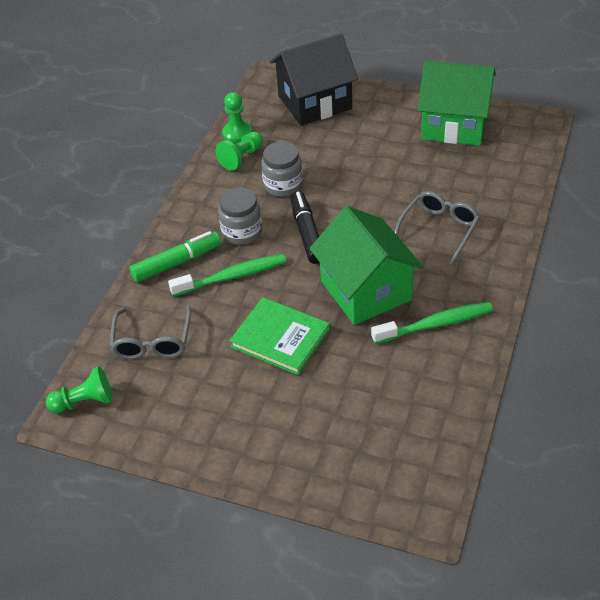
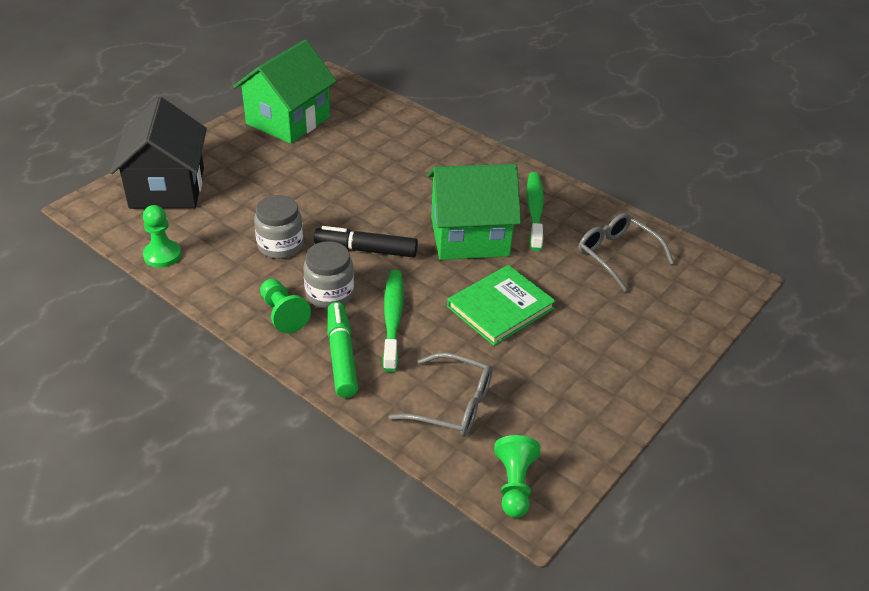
camera: 75 degrees left, 5 degrees down
green pawn [216,132,263,171] -> green pawn moved to [260,279,311,333]
grey glasses [394,191,480,265] -> grey glasses moved to [579,213,674,292]

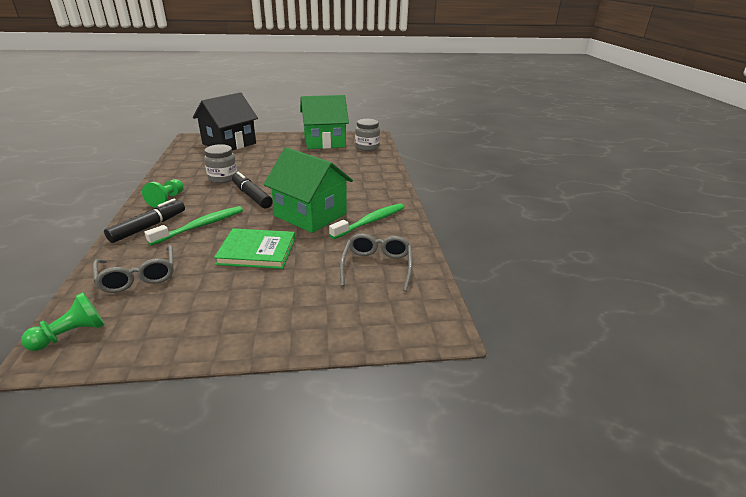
camera: 45 degrees right, 10 degrees down
green pawn [143,205,182,268] -> none
grey jar [303,241,354,309] -> grey jar moved to [355,119,380,151]
green marker [327,302,358,398] -> black marker [104,199,185,243]

